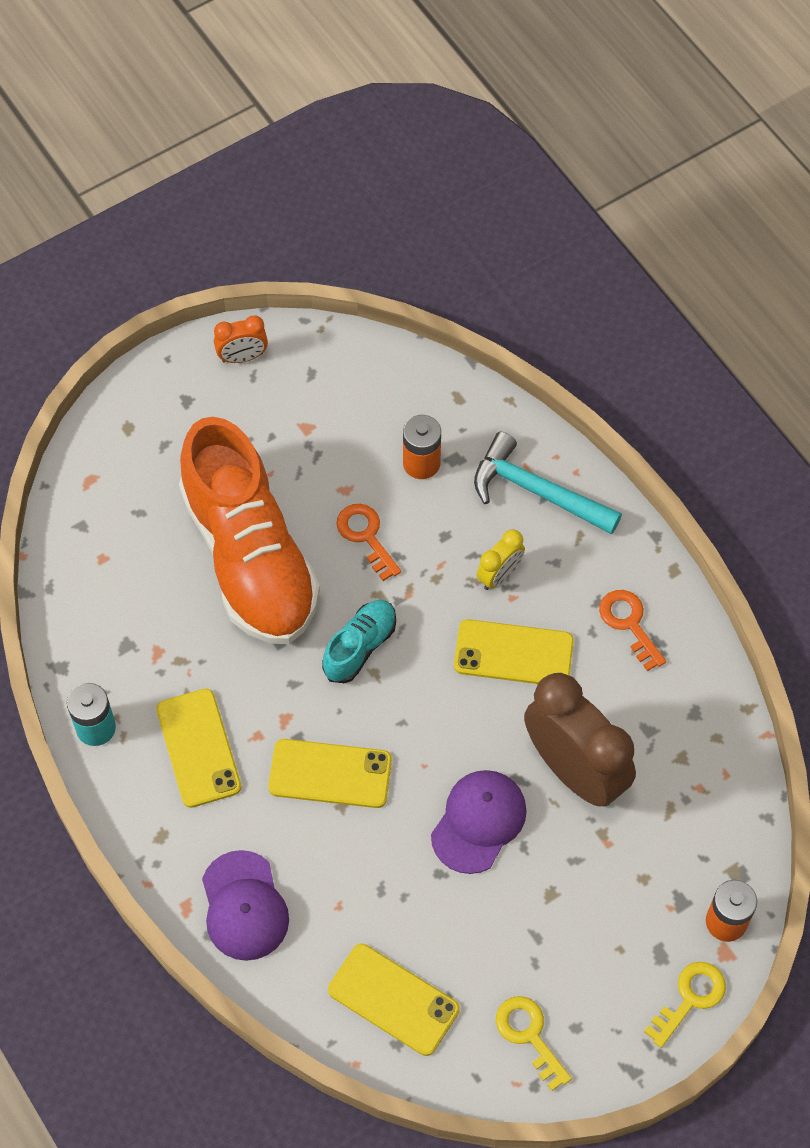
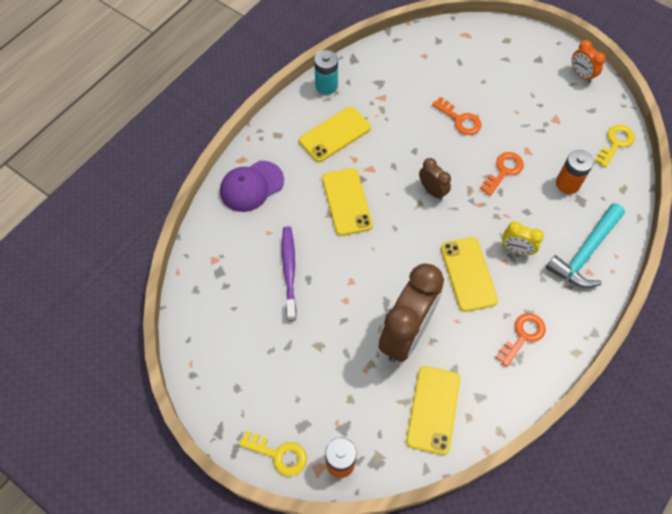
camera: 70 degrees right, 0 degrees up
orange shoe [179,417,320,644] -> orange key [432,97,481,135]
turquoise shoe [322,600,396,683] -> brown clock [419,158,451,200]
yellow phone [328,944,460,1056] -> yellow phone moved to [406,366,460,455]
purple cap [431,770,527,874] -> none
turquoise hammer [474,432,622,535] -> turquoise hammer turned 150 degrees counterclockwise [546,203,625,288]
yellow key [496,996,572,1091] -> yellow key moved to [595,125,635,168]
none -> purple toothbrush [282,226,297,321]

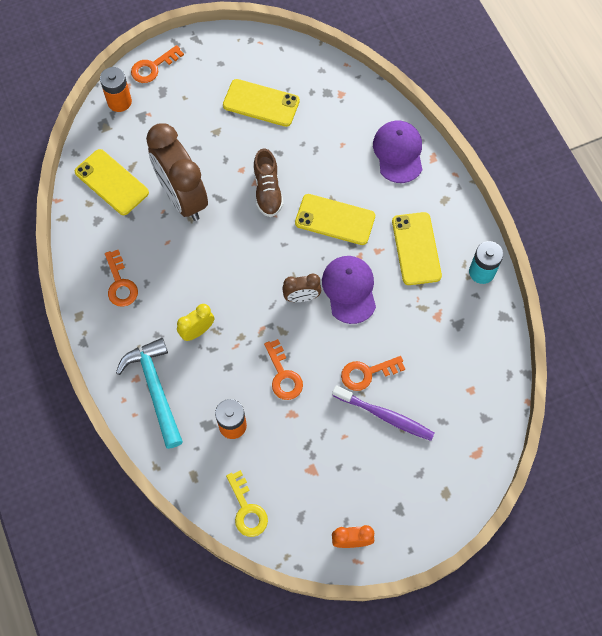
camera: 120 degrees right, 5 degrees up
yellow key [239,430,307,476] -> orange key [131,45,184,83]
purple toothbrush [282,226,297,321] -> purple toothbrush moved to [332,385,435,441]
yellow phone [441,237,498,312] -> yellow phone moved to [223,79,300,127]
none -> brown shoe [253,148,283,217]
none -> purple cap [322,256,376,324]

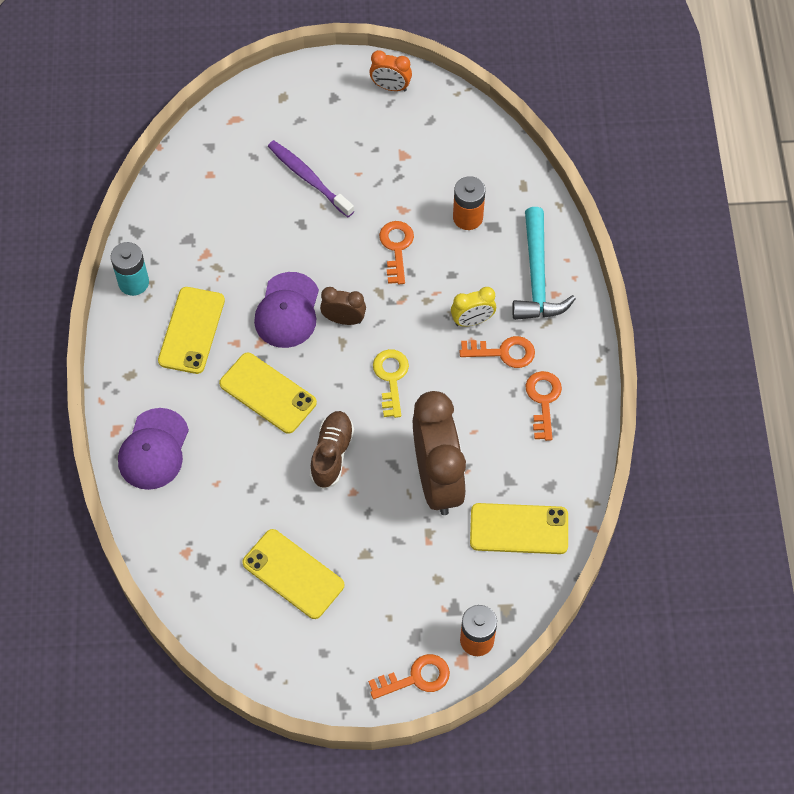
camera: 160 degrees left, 5 degrees down
yellow phone [75,149,149,215] -> yellow phone turned 60 degrees counterclockwise [470,503,568,554]
yellow key [226,470,268,537] -> yellow key moved to [373,349,409,418]
orange key [341,356,405,391] -> orange key moved to [460,336,535,368]

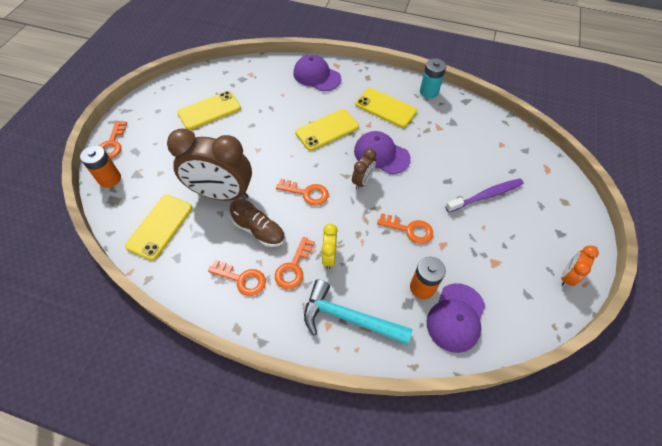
camera: 110 degrees right, 5 degrees down
brown shoe [310,411,354,489] -> brown shoe moved to [230,199,285,247]
yellow key [373,349,409,418] -> orange key [276,179,329,206]
none -> purple cap [427,283,485,353]

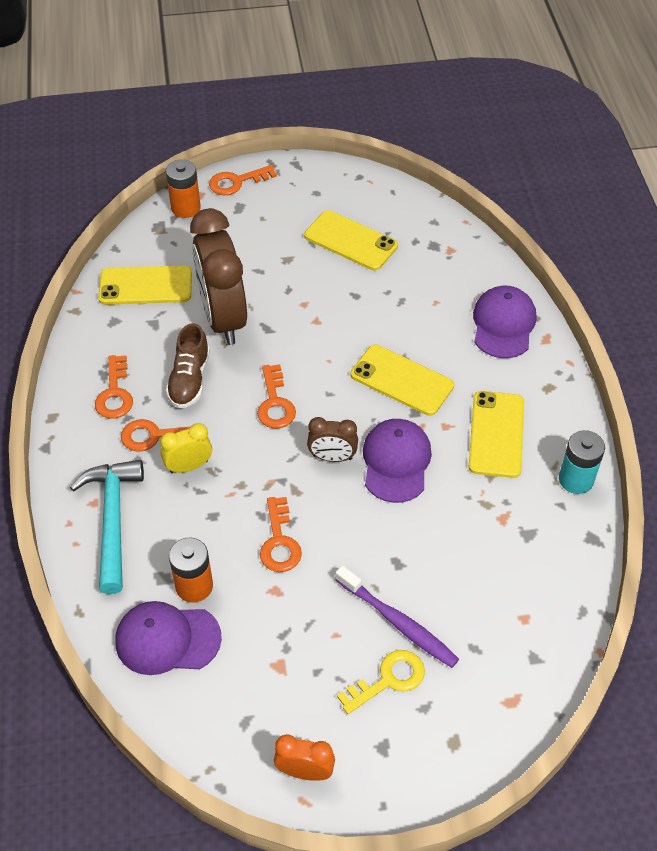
camera: 65 degrees right, 5 degrees down
none -> yellow key [337,650,425,714]

